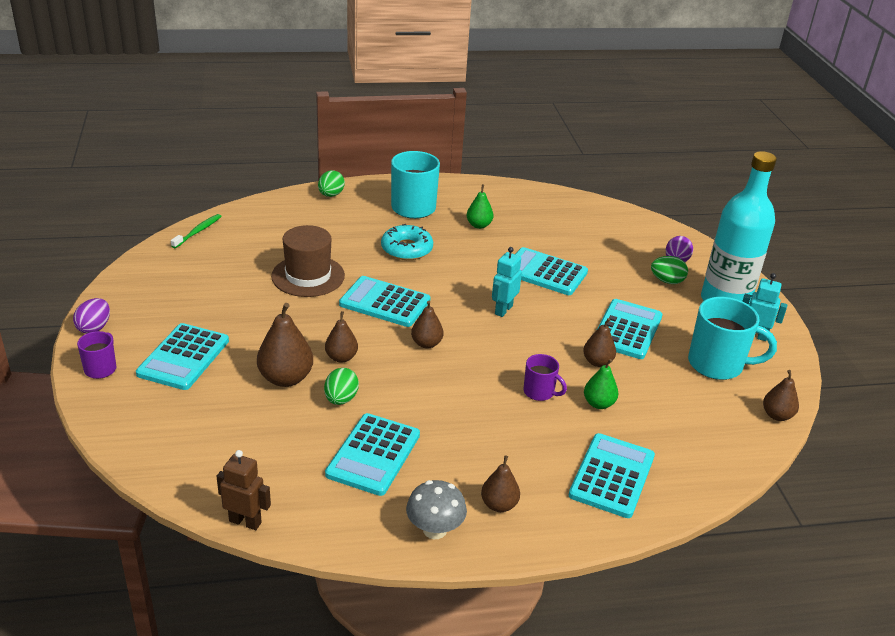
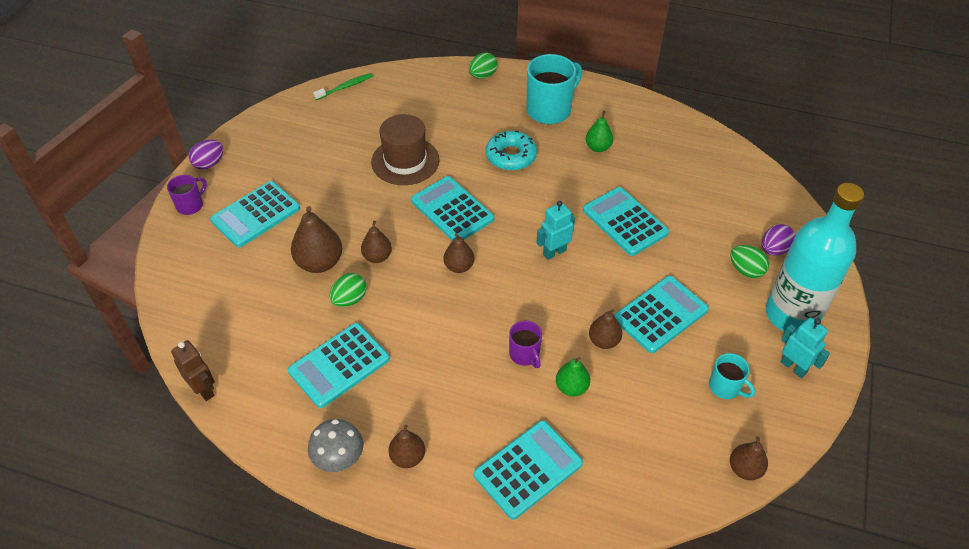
camera: 30 degrees right, 15 degrees up
turquoise mug [688,297,777,380] -> turquoise mug [709,353,755,399], size x0.54

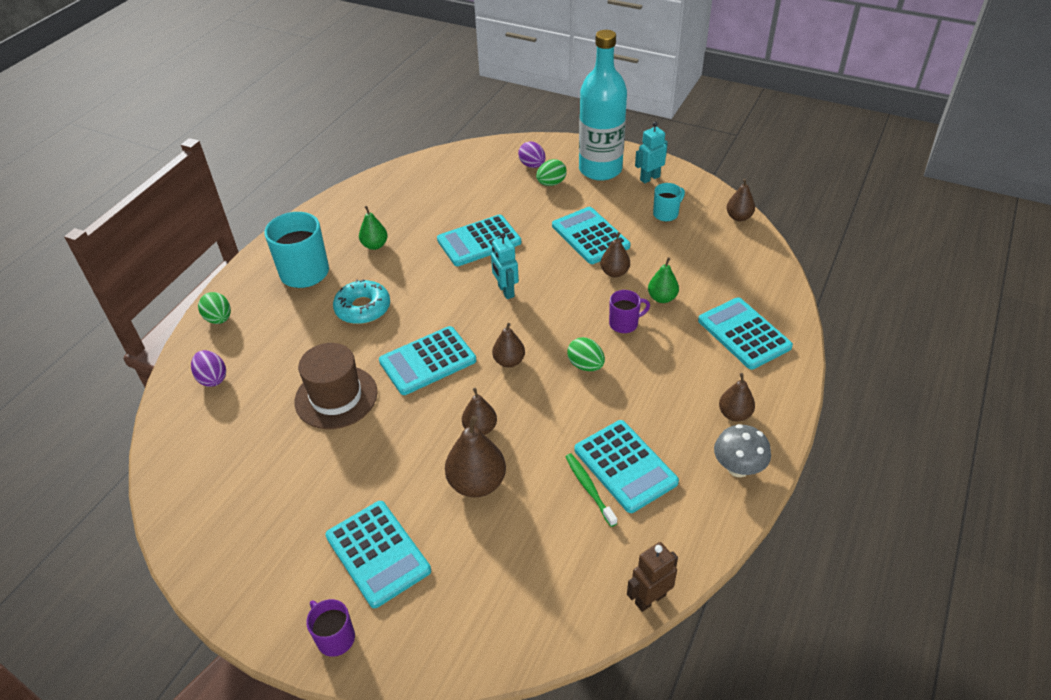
camera: 80 degrees left, 5 degrees down
purple egg [189,140,223,170] -> purple egg moved to [191,350,226,387]
green toothbrush [313,73,373,100] -> green toothbrush moved to [565,454,617,527]
green egg [330,273,366,307] -> green egg moved to [567,337,605,371]

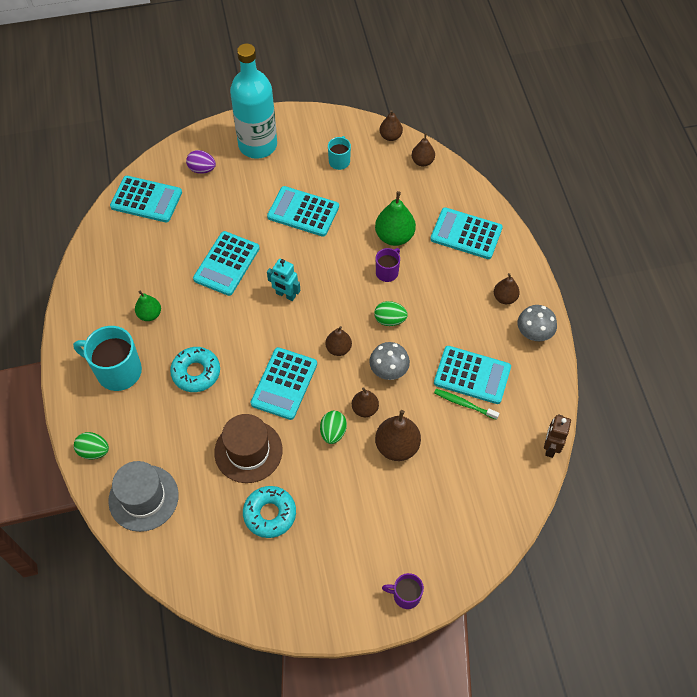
camera: 40 degrees left, 15 degrees up
purple egg [191,350,226,387] -> grey hat [108,461,179,532]
turquoise calculator [325,501,431,608] -> turquoise calculator moved to [110,176,182,223]
green egg [536,159,567,186] -> green egg moved to [320,411,347,444]
brown pear [600,232,630,277] -> brown pear moved to [412,133,435,166]
turquoise robot [635,122,668,183] -> none
green pear [648,257,679,303] -> green pear [375,191,416,246], size x1.63
none -> turquoise donut [243,486,296,538]
none -> grey mushroom [369,342,410,380]

